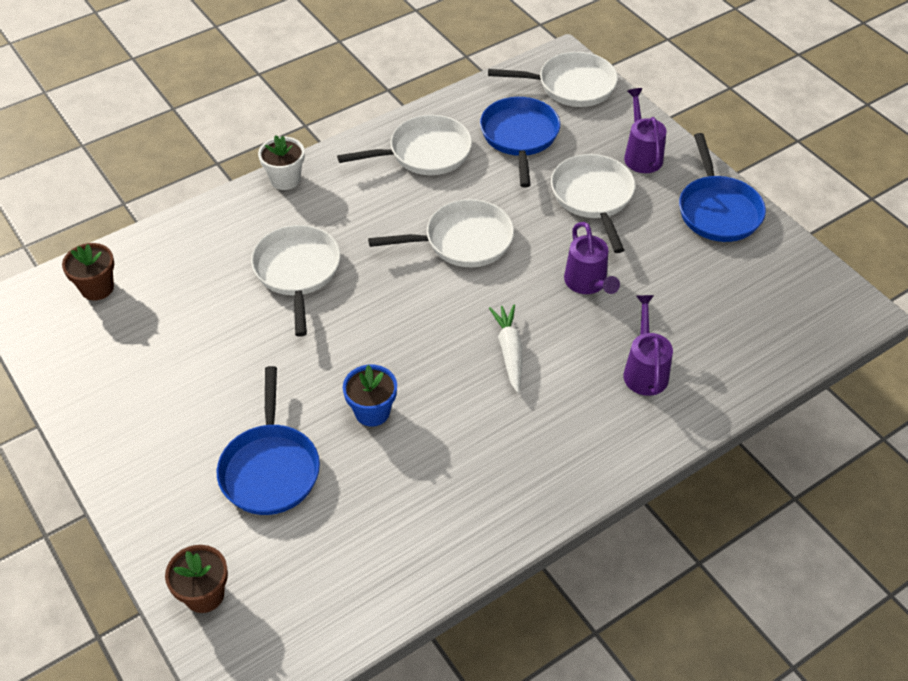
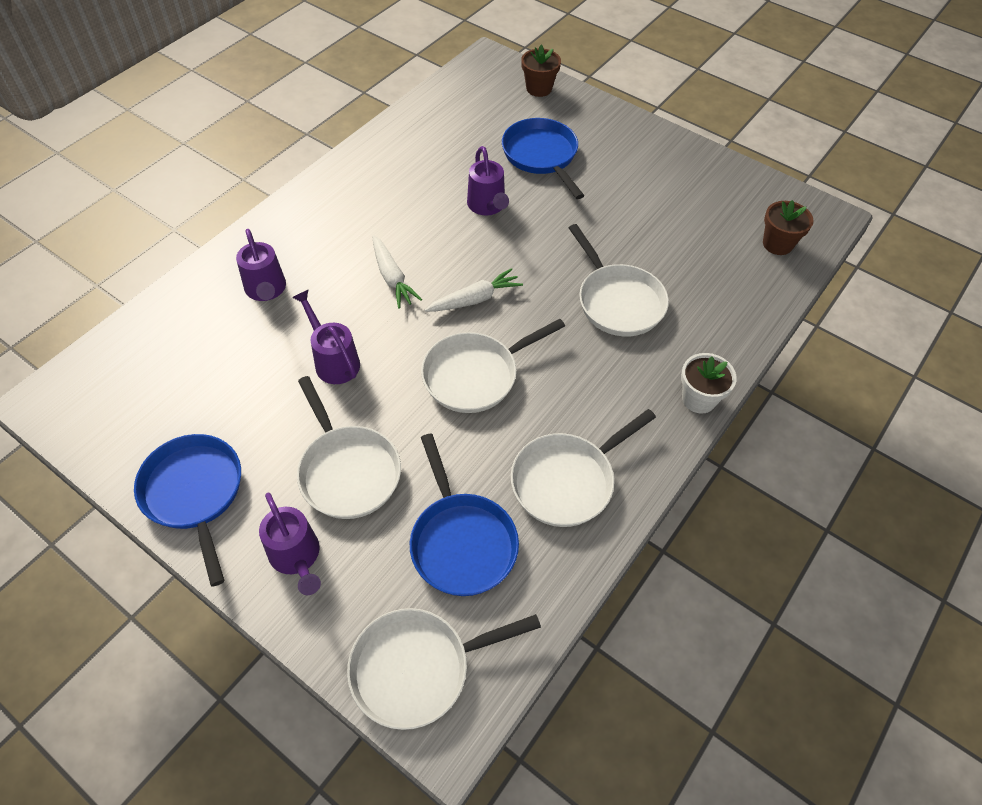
camera: 160 degrees right, 5 degrees up
blue flower pot [343,365,397,426] -> purple watering can [467,146,509,216]
none -> white carrot [425,268,523,312]

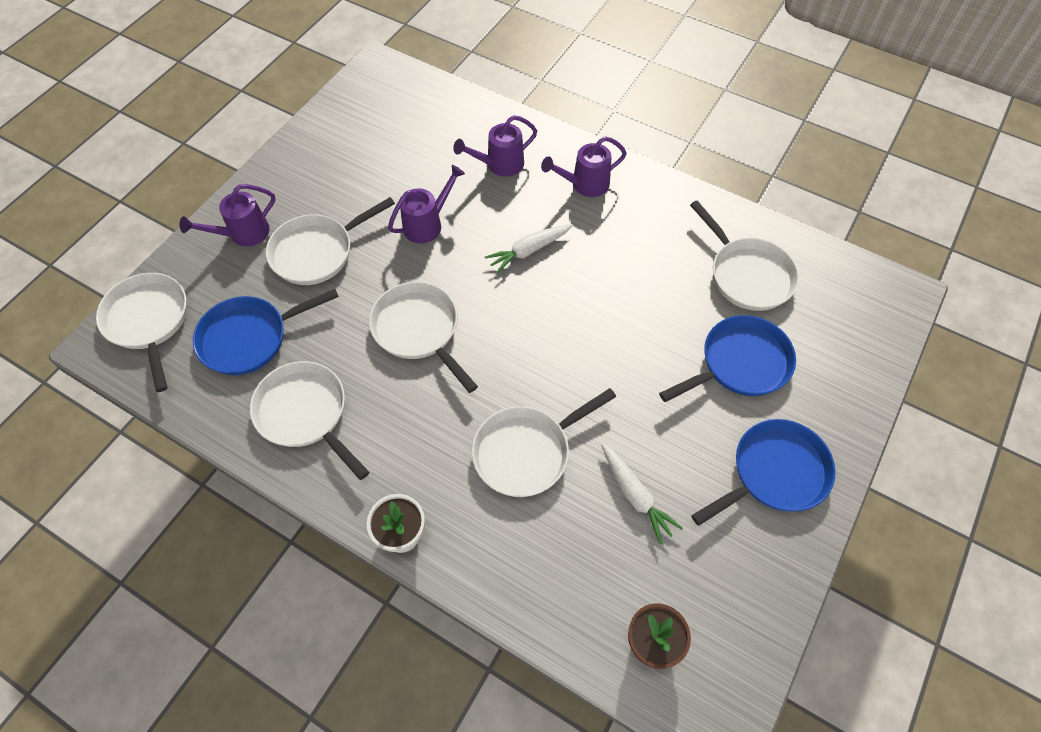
camera: 85 degrees right, 5 degrees up
blue pan [134,434,241,587] -> blue pan moved to [691,419,836,526]
white carrot [425,268,523,312] -> white carrot moved to [601,444,683,544]
purple watering can [467,146,509,216] -> purple watering can moved to [541,136,627,197]
brown flower pot [521,45,561,97] -> none
none -> white pan [690,201,799,311]

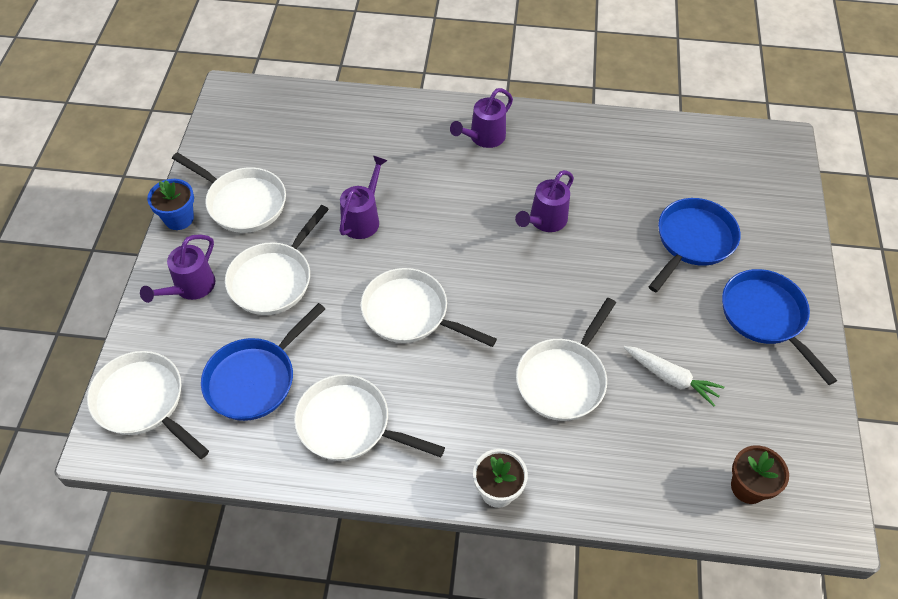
camera: 25 degrees left, 5 degrees down
purple watering can [453,115,537,177] -> purple watering can moved to [515,170,574,232]
white carrot [485,224,573,274] -> none
white pan [690,201,799,311] -> white pan moved to [172,152,286,233]
blue pan [691,419,836,526] -> blue pan turned 60 degrees counterclockwise [722,269,837,385]
none -> blue flower pot [147,179,194,230]

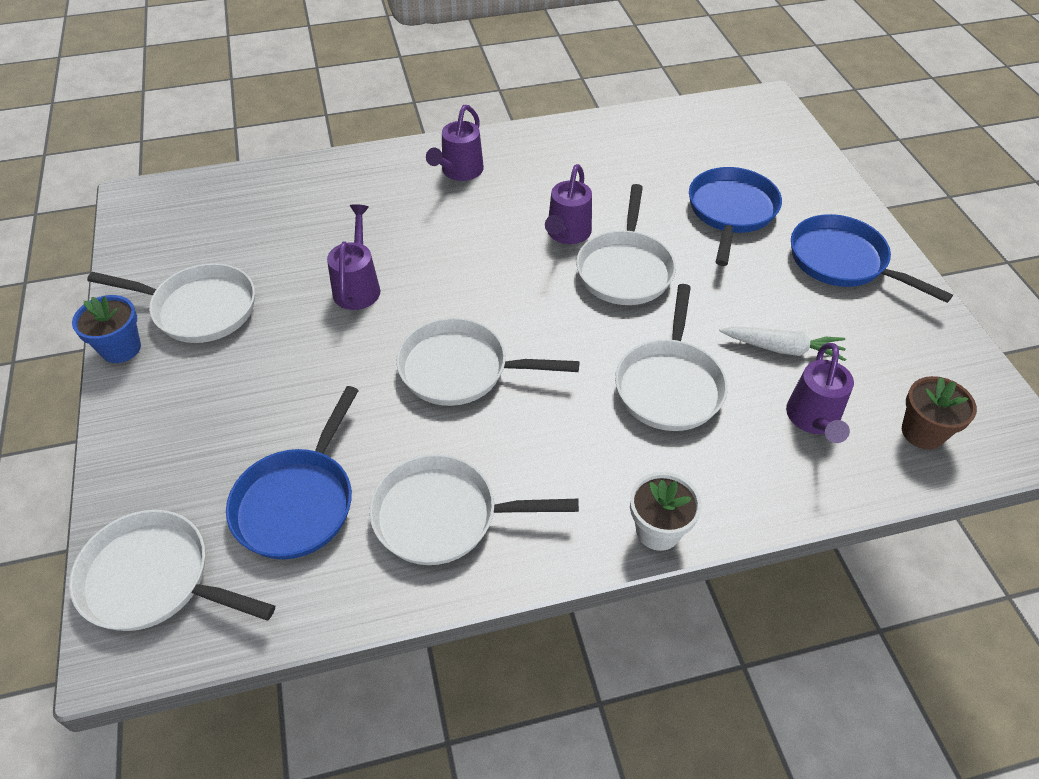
camera: 20 degrees left, 5 degrees down
purple watering can [140,234,216,303] -> purple watering can moved to [786,343,854,443]
white pan [225,205,329,315] -> white pan moved to [576,184,676,305]

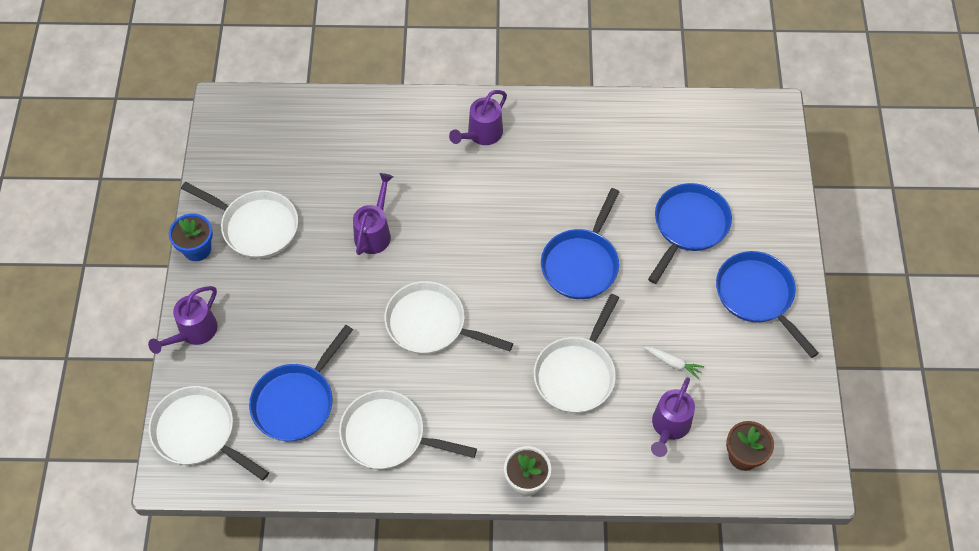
camera: 15 degrees right, 10 degrees up
purple watering can [545,164,592,244] -> purple watering can moved to [148,286,218,354]
white pan [576,184,676,305] -> blue pan [541,188,619,299]
white carrot [720,326,846,361] -> white carrot [644,347,704,379], size x0.66

